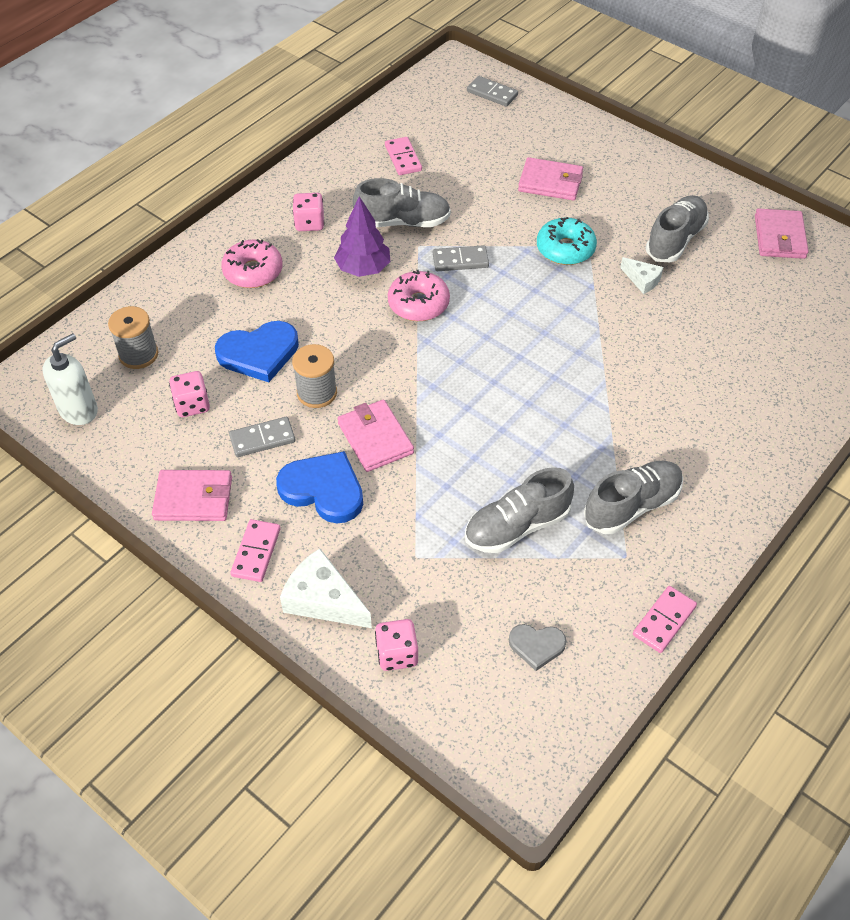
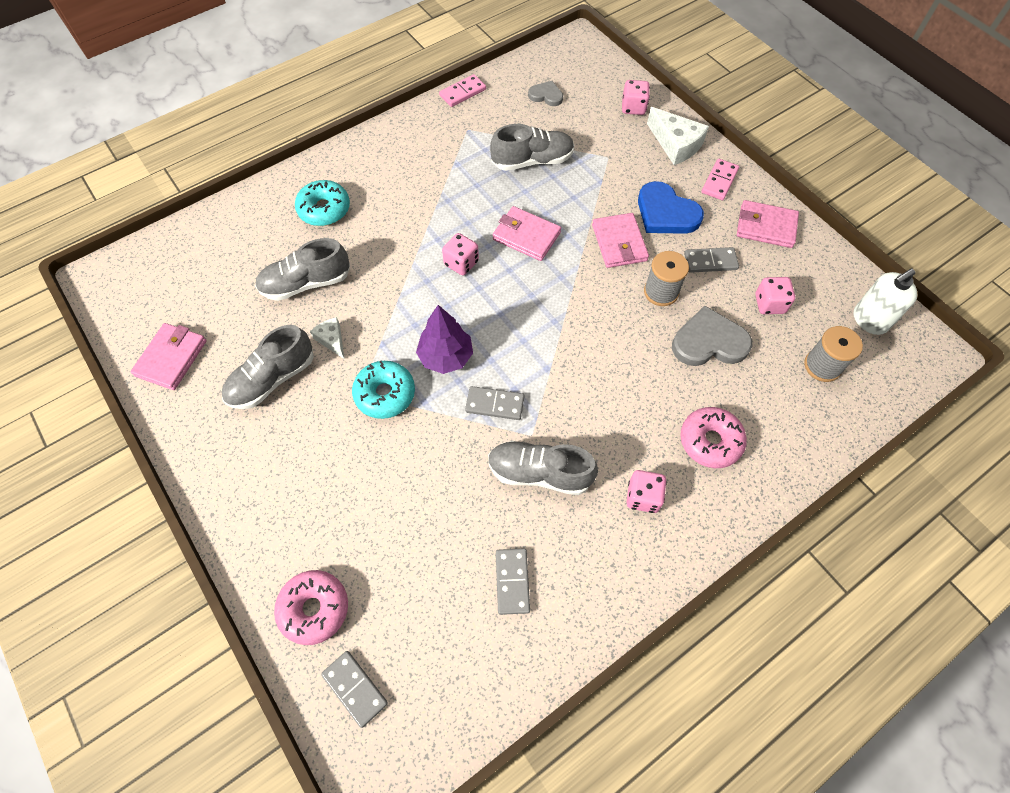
camera: 165 degrees left, 10 degrees up
blue heart [215,321,299,382] -> grey heart [672,306,752,366]
purple tree [334,196,390,277] -> purple tree moved to [416,305,473,374]
pink domino [385,137,422,175] -> grey domino [496,549,530,615]
pink donut [388,270,450,321] -> pink donut moved to [274,570,348,645]
pink wallet [518,157,583,201] -> pink wallet moved to [493,206,561,261]
grey shoe [584,461,683,534] -> grey shoe moved to [255,238,350,301]
none -> turquoise donut [295,180,350,226]
none -> pink dice [442,233,479,275]

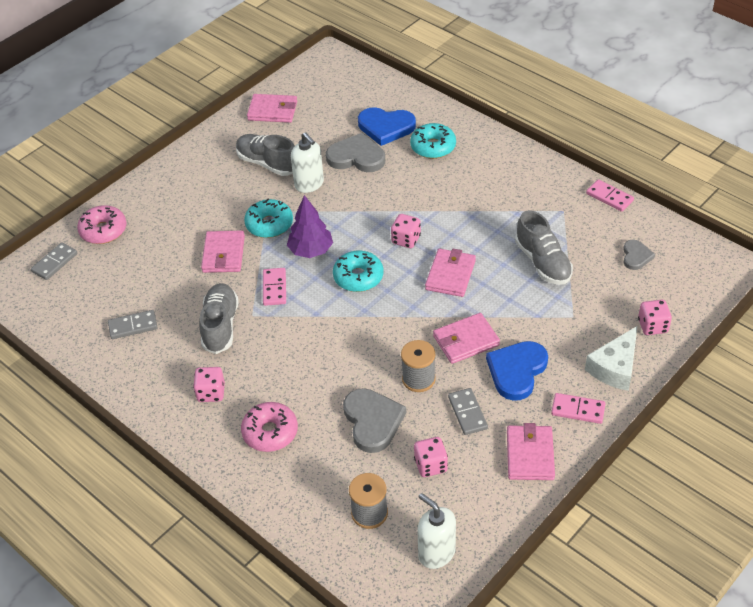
camera: 80 degrees right, 15 degrees down
grey shoe [255,238,350,301] -> grey heart [326,132,385,172]
white cheese [310,317,344,359] -> white soap dispenser [291,132,324,193]
grey domino [465,386,525,420] -> pink domino [263,268,286,306]
none -> pink wallet [201,230,245,273]
none -> turquoise donut [333,251,384,292]
none -> blue heart [358,107,416,146]

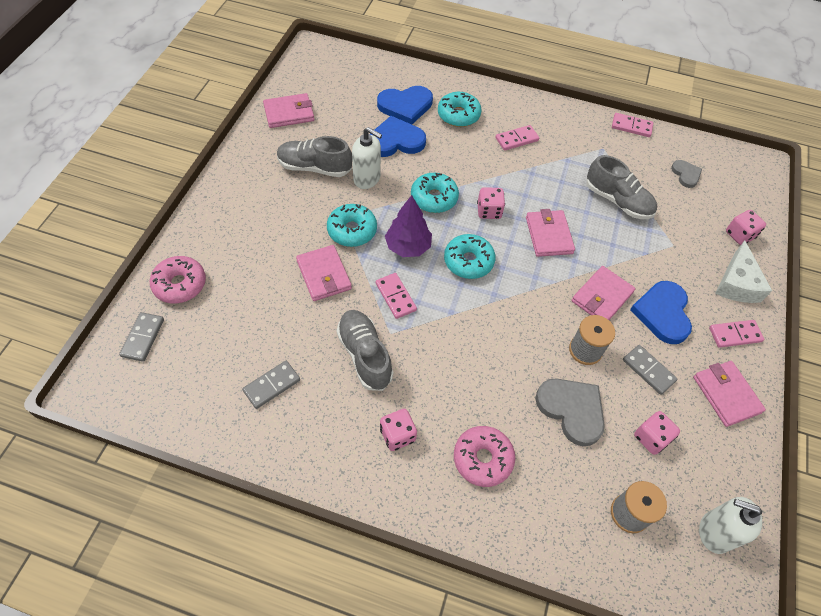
camera: 30 degrees left, 10 degrees up
grey heart [326,132,385,172] -> blue heart [370,116,426,157]
none -> turquoise donut [411,173,459,213]
none -> pink domino [495,125,539,151]

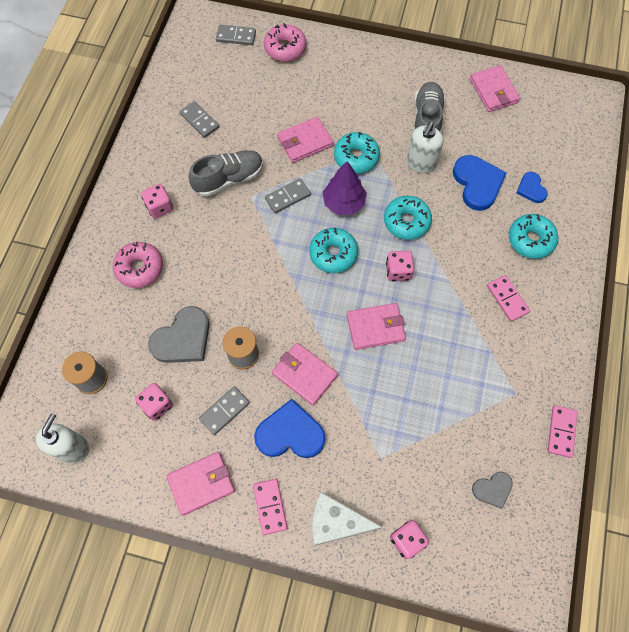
camera: 90 degrees right, 10 degrees up
pink domino [376,273,417,319] -> grey domino [265,178,311,213]
blue heart [377,86,433,124] -> blue heart [516,172,548,203], size x0.57
grey shoe [586,155,657,219] -> none

